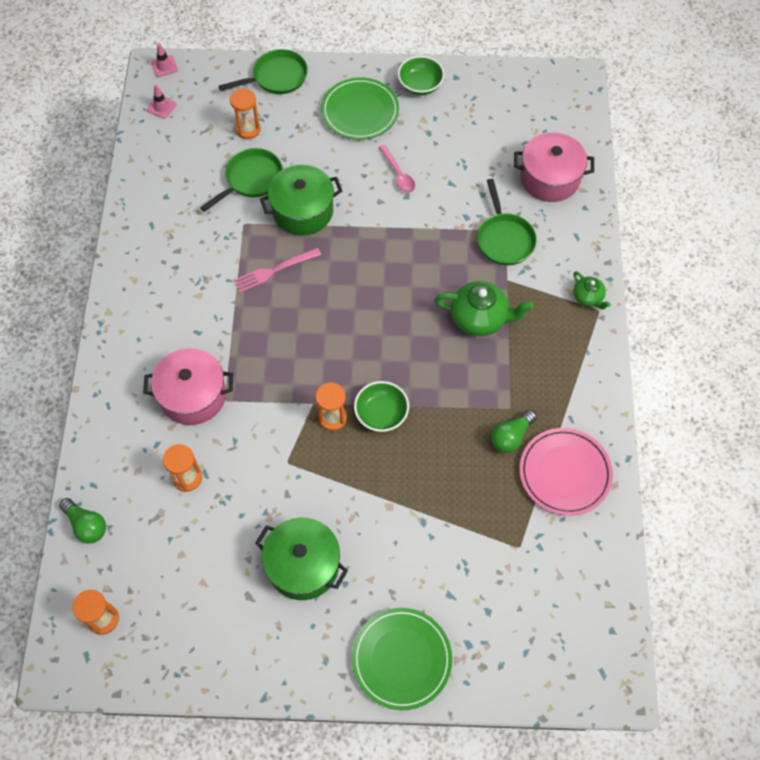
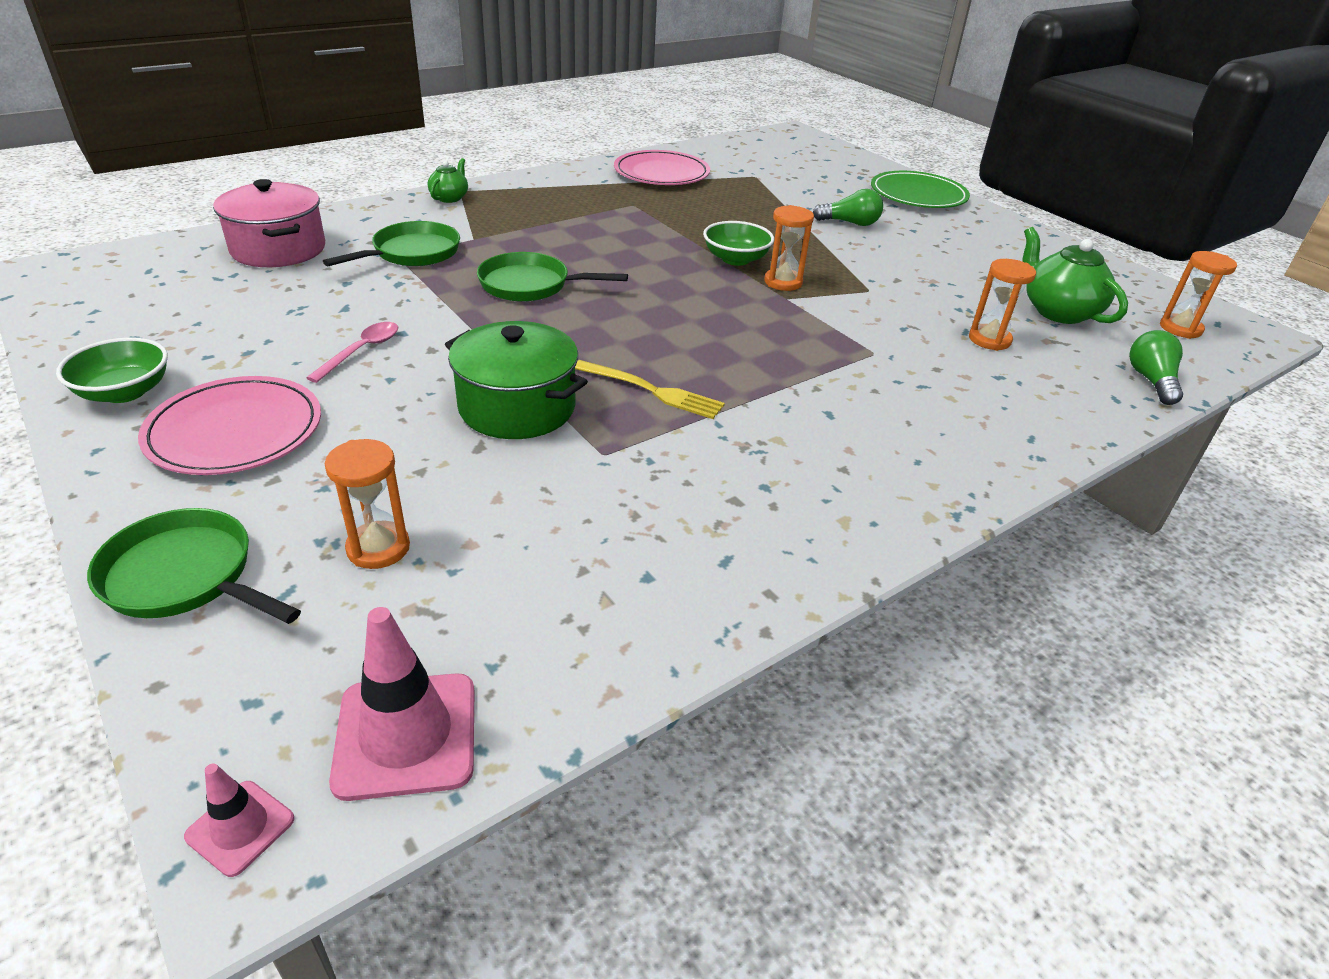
camera: 130 degrees left, 25 degrees down
pink pot [143,348,233,425] -> none
pink traffic cone [147,85,176,119] -> pink traffic cone [329,607,474,801], size x1.87
green pan [200,148,283,212] -> green pan moved to [477,252,628,302]
pink fork [233,248,321,293] -> yellow fork [575,360,725,419]
green pot [255,518,348,600] -> none
green plate [321,77,399,140] -> pink plate [138,376,321,475]
green teapot [434,281,534,336] -> green teapot moved to [1022,227,1128,324]
green light bulb [491,410,537,453] -> green light bulb moved to [813,189,883,226]

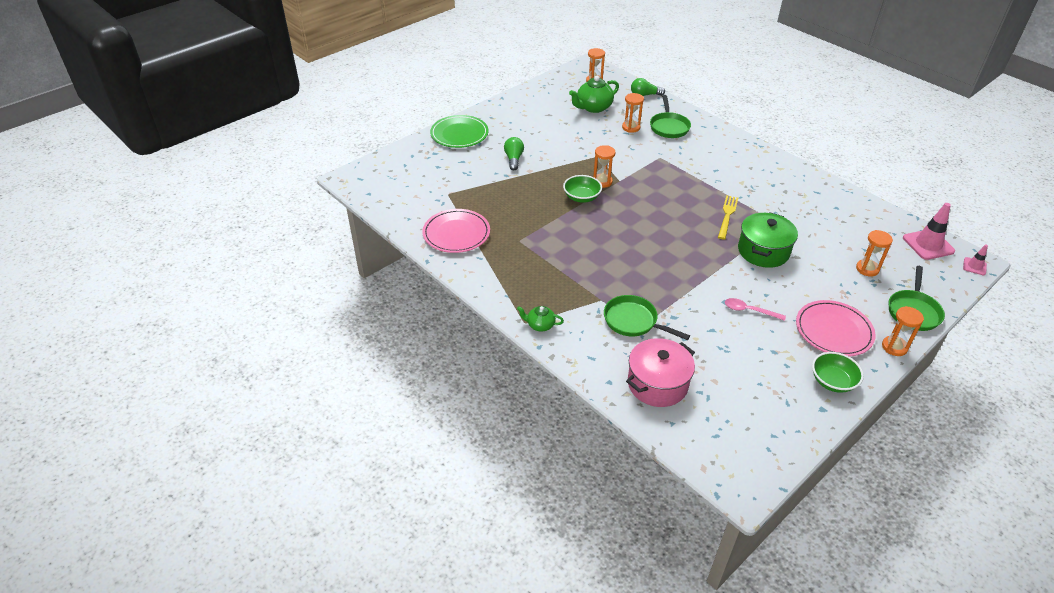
camera: 95 degrees left, 5 degrees up
green pan [477,252,628,302] -> green pan moved to [650,95,691,138]
none -> orange hourglass [882,306,924,356]

